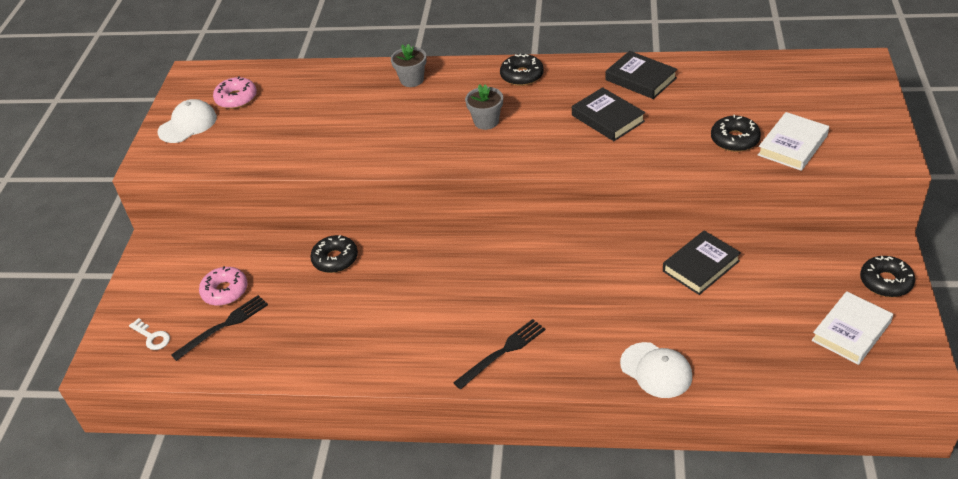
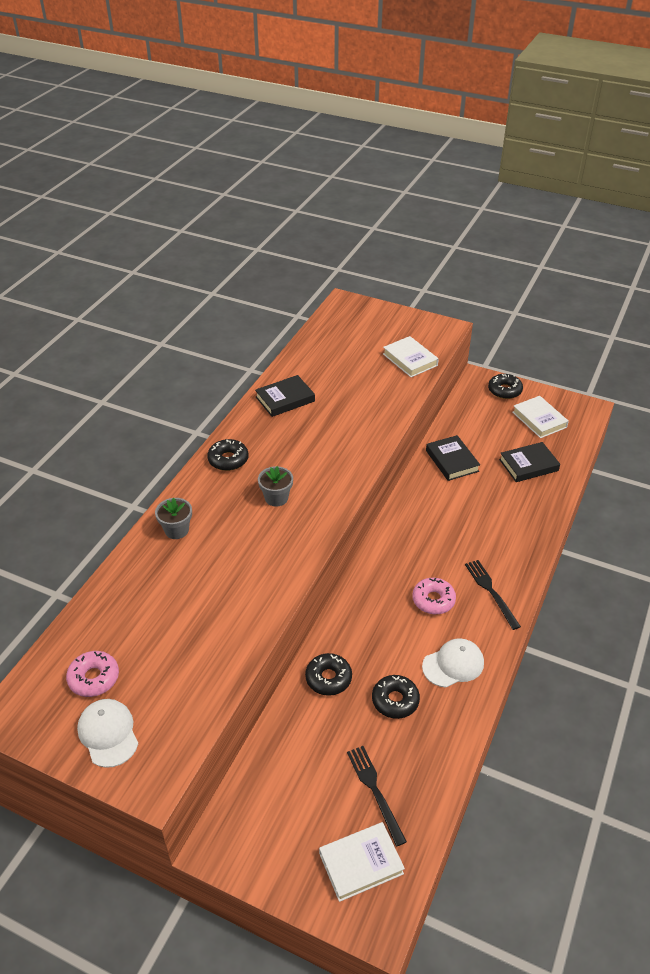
camera: 75 degrees left, 0 degrees up
white key [129,318,170,350] -> white book [319,822,405,902]
pink donut [199,266,248,306] -> pink donut moved to [412,578,456,614]
black book [572,87,645,141] -> black book moved to [499,442,560,482]
white cap [620,342,692,398] -> white cap moved to [422,638,484,688]
black donut [711,115,761,152] -> black donut moved to [372,675,420,719]

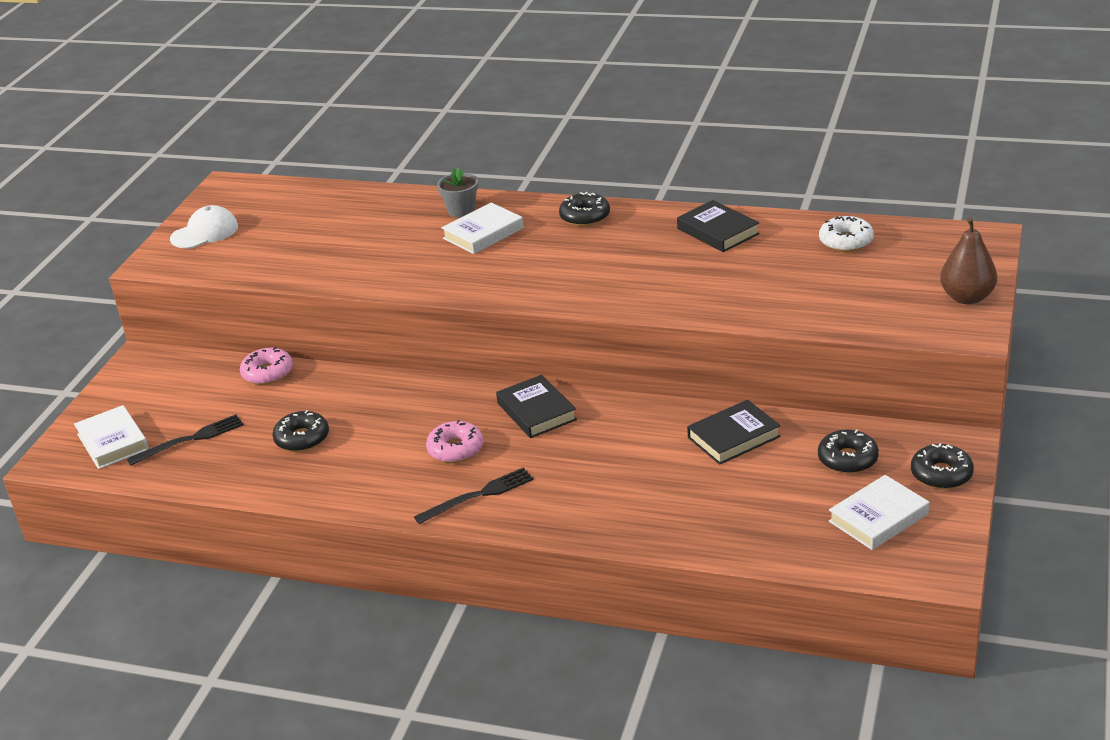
camera: 85 degrees right, 10 degrees down
pink donut [66,651,119,697] -> pink donut moved to [240,347,293,385]
grey flower pot [258,466,293,506] -> none
black donut [305,653,352,696] -> black donut moved to [818,429,879,474]
white book [383,336,439,377] -> white book moved to [441,202,524,254]
white cap [422,638,484,688] -> none
black book [499,442,560,482] -> black book moved to [496,375,577,438]
none -> white donut [819,216,874,252]
none -> brown pear [940,217,997,304]

